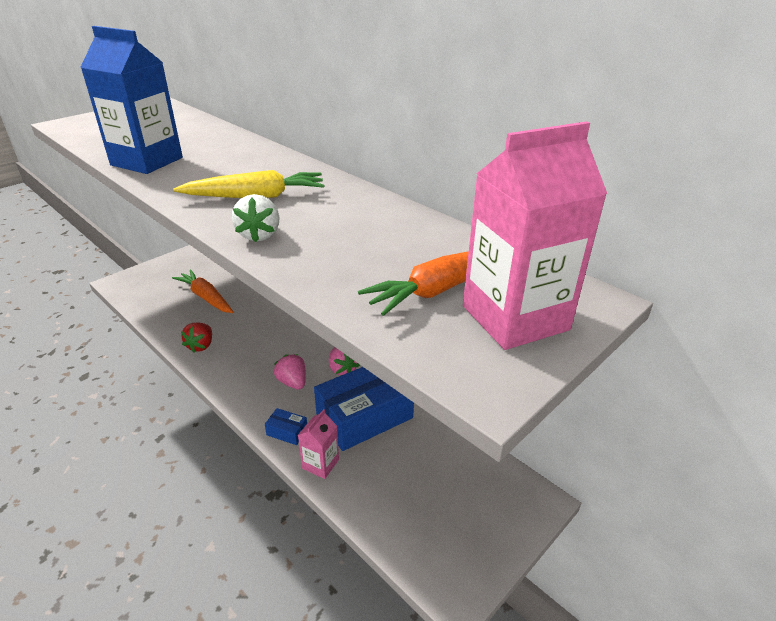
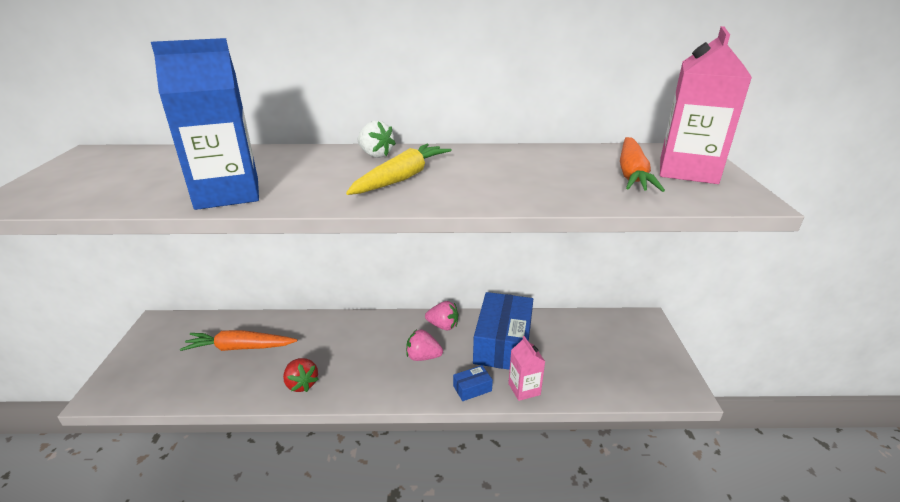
camera: 45 degrees left, 5 degrees down
white strawberry [232,194,280,242] -> white strawberry moved to [357,120,396,158]

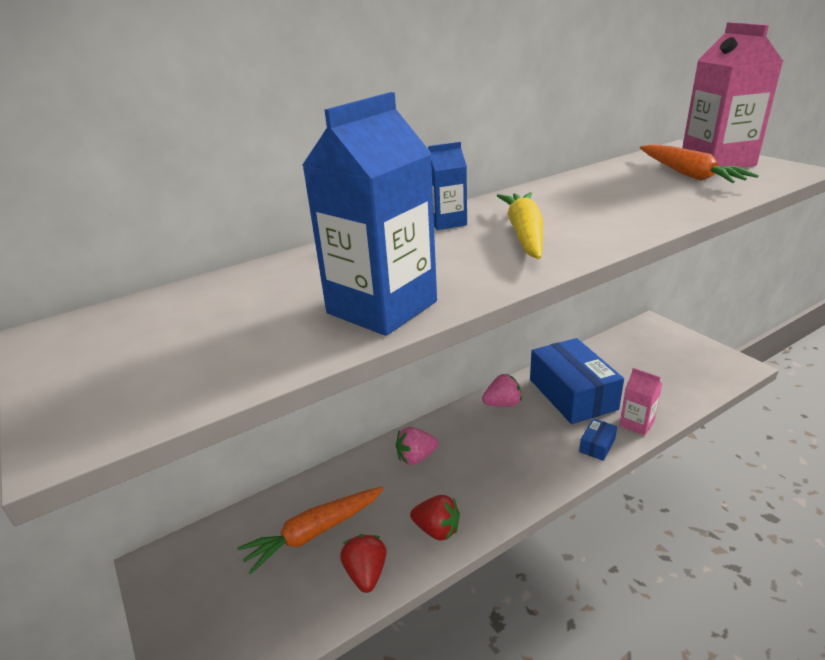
camera: 30 degrees left, 0 degrees up
white strawberry [357,120,396,158] -> blue carton [428,142,467,230]
pink strawberry [406,329,443,361] -> pink strawberry moved to [396,427,439,465]
none -> red strawberry [340,534,387,593]

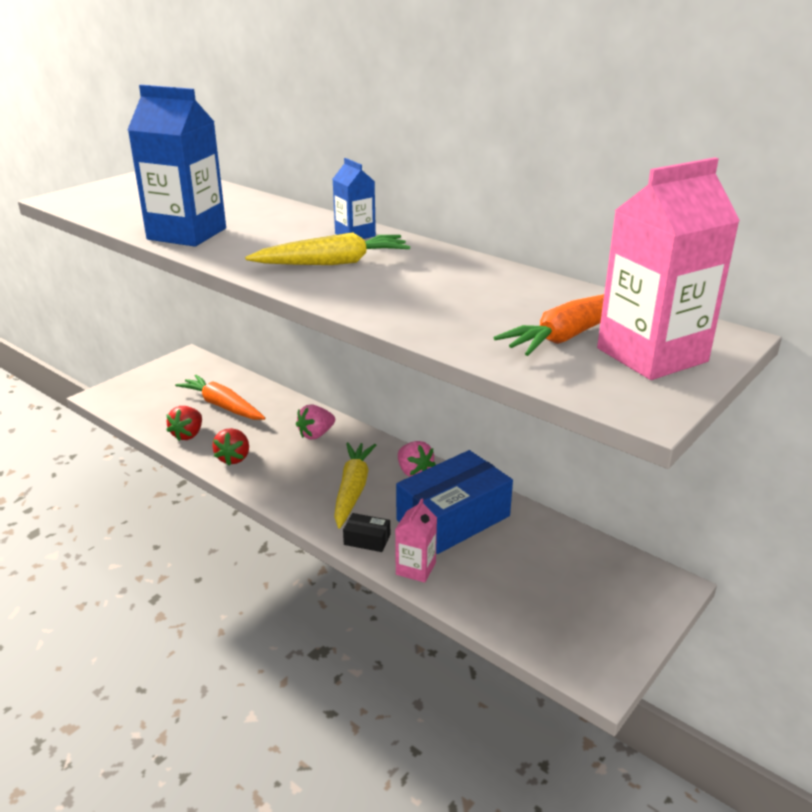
camera: 70 degrees right, 0 degrees up
red strawberry [340,534,387,593] -> red strawberry turned 135 degrees clockwise [166,406,202,441]
pink strawberry [396,427,439,465] -> pink strawberry turned 90 degrees counterclockwise [296,404,335,439]
blue box [579,418,617,461] -> black box [343,513,390,552]
none -> yellow carrot [334,442,376,529]

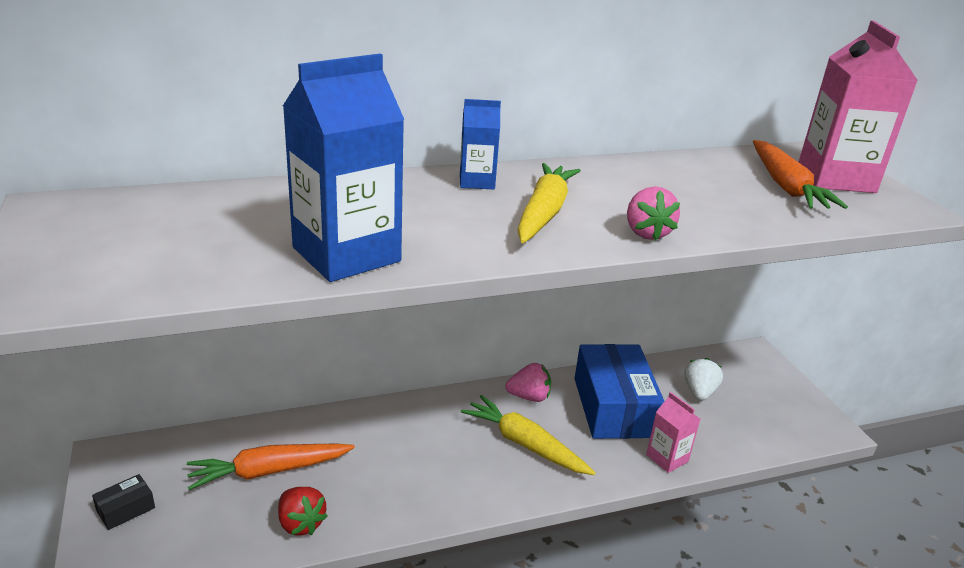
camera: 60 degrees left, 0 degrees up
red strawberry [212,428,249,465] -> none
pink strawberry [296,404,335,439] -> pink strawberry moved to [627,186,680,241]
black box [343,513,390,552] -> black box moved to [92,474,155,530]
none -> white strawberry [684,358,723,401]

